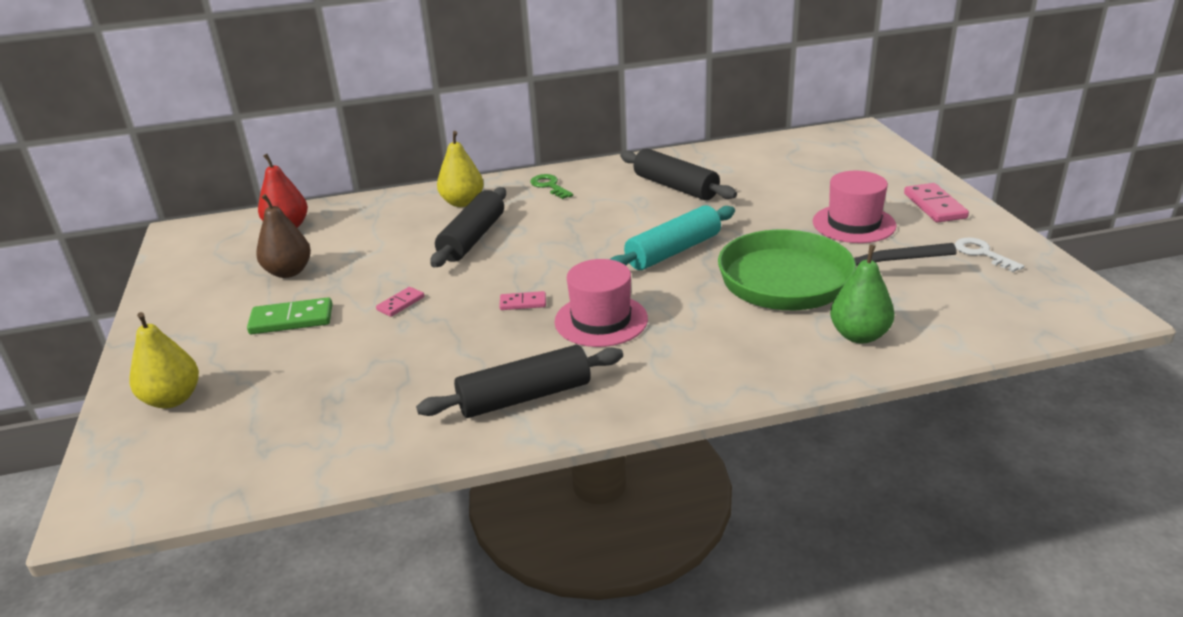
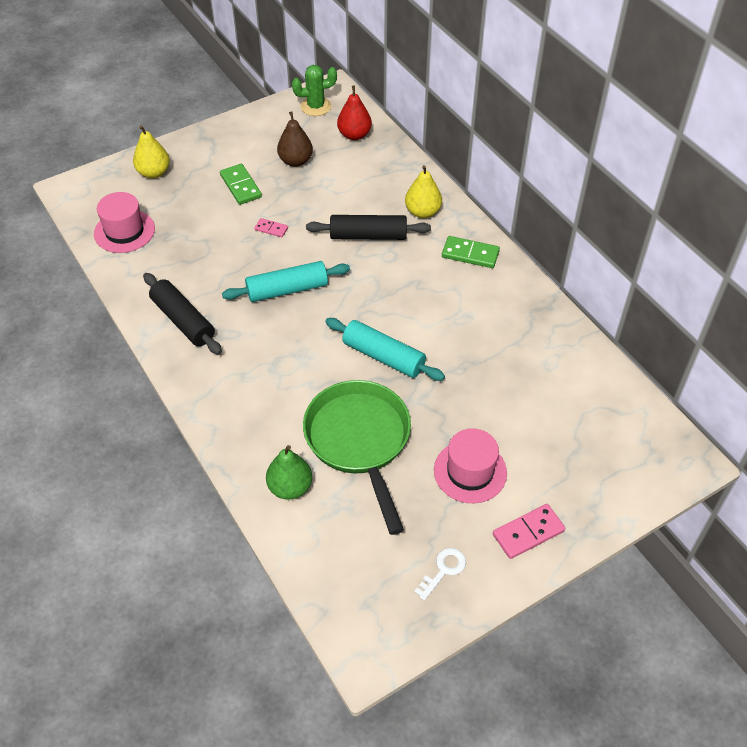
camera: 70 degrees right, 20 degrees up
pink domino [499,291,546,310] -> turquoise rolling pin [222,261,350,302]
green key [530,174,573,199] -> green domino [442,236,500,268]
pink hat [554,259,648,347] -> pink hat moved to [94,192,155,253]
black rolling pin [620,148,737,200] -> none
none -> green cactus [292,65,337,116]

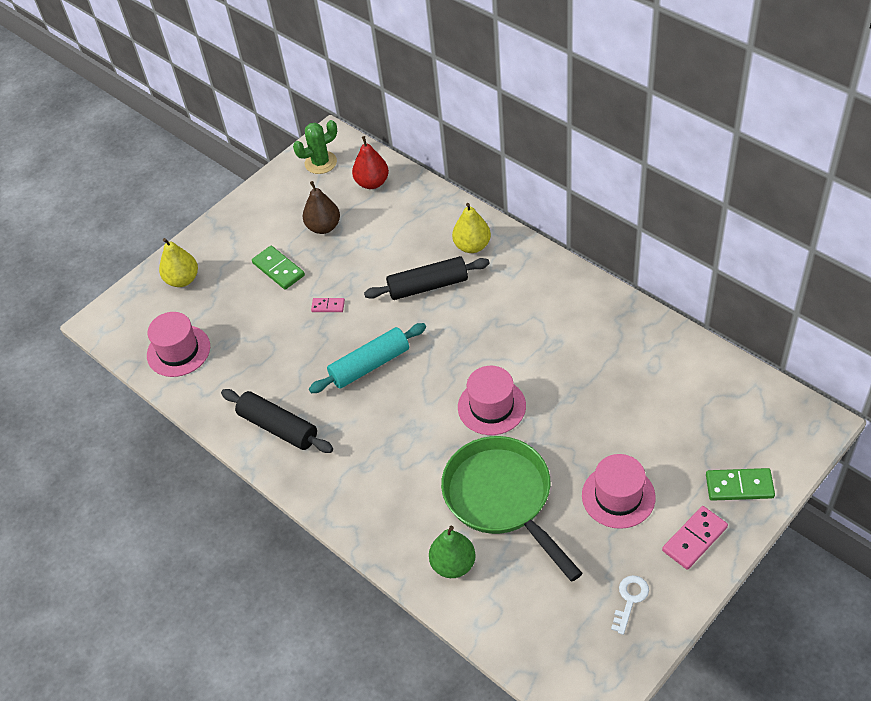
camera: 10 degrees left, 0 degrees up
turquoise rolling pin [325,318,445,381] -> pink hat [458,366,526,435]
green domino [442,236,500,268] -> green domino moved to [706,468,775,501]

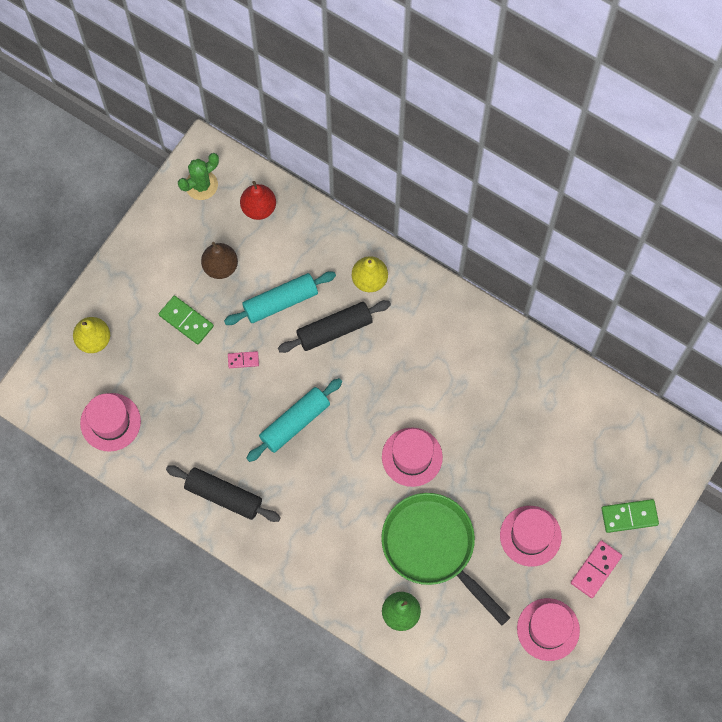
camera: 15 degrees left, 20 degrees up
white key [611,575,649,635] -> pink hat [517,598,580,661]
none -> turquoise rolling pin [224,271,336,325]

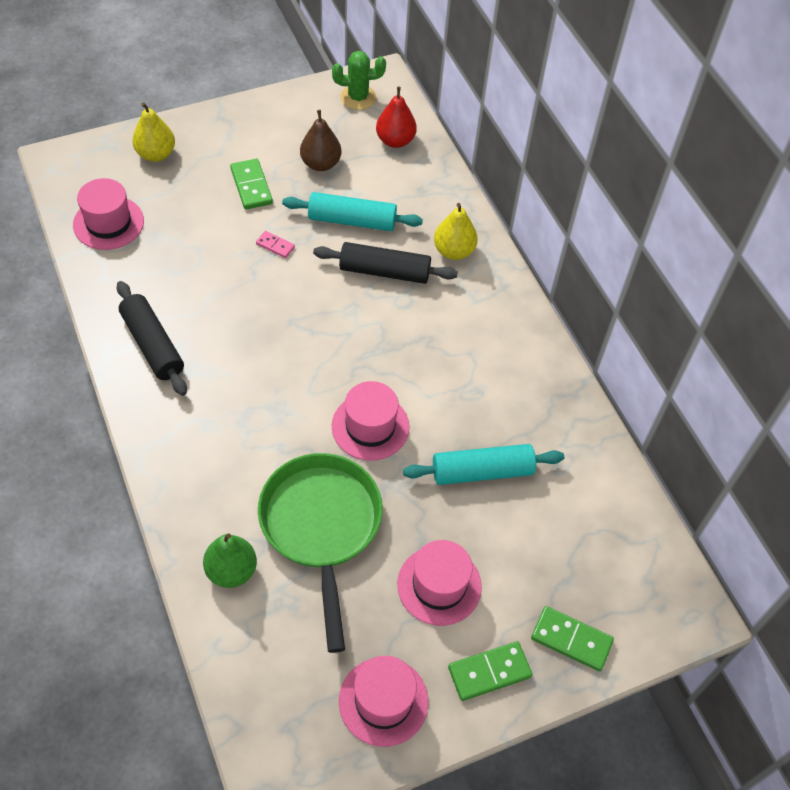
camera: 30 degrees right, 15 degrees down
turquoise rolling pin [246,378,342,462] -> turquoise rolling pin moved to [403,444,564,485]
pink domino [571,540,622,598] -> green domino [448,641,532,701]

